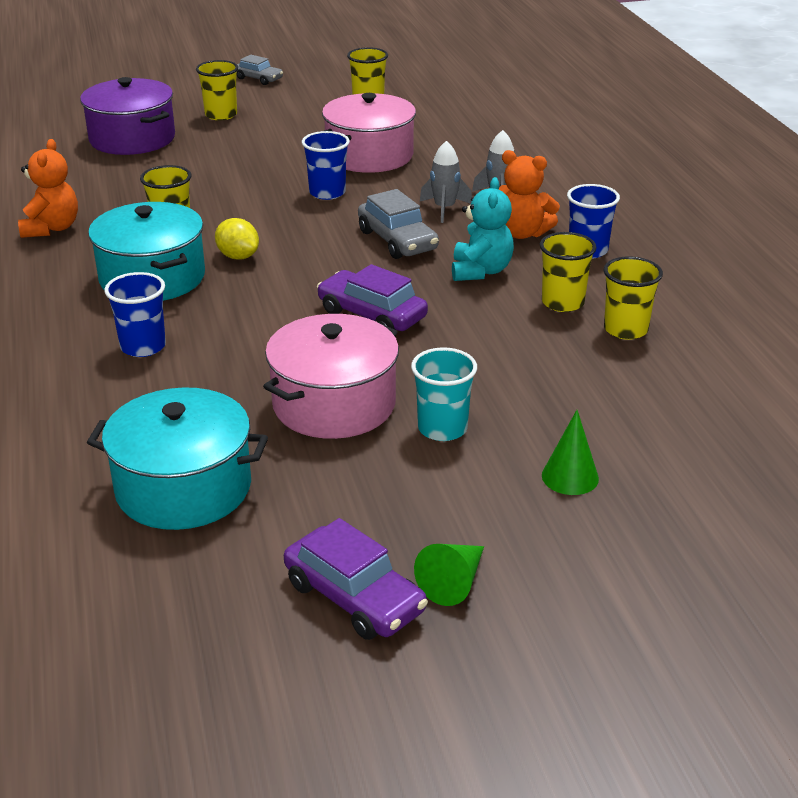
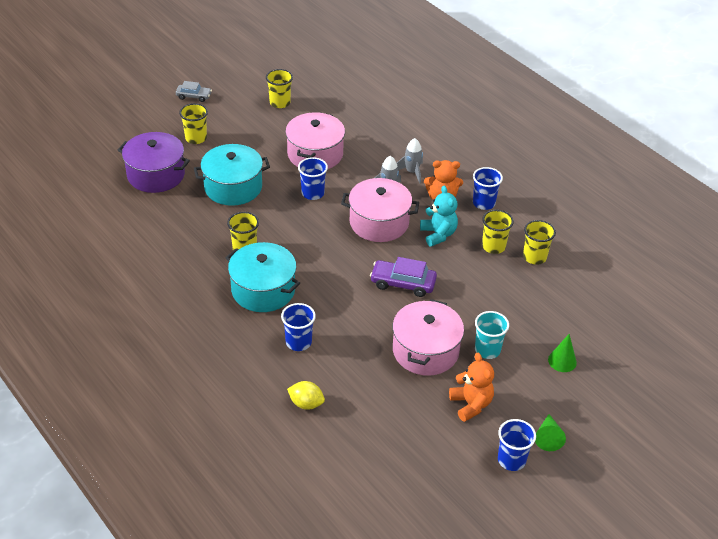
camera: 25 degrees left, 10 degrees up
orange teddy bear [18,139,78,238] -> orange teddy bear moved to [449,353,494,422]
turquoise pot [87,387,268,530] -> turquoise pot moved to [194,144,270,206]
yellow lemon [215,218,259,260] -> yellow lemon moved to [287,381,325,410]
purple car [284,518,428,640] -> blue cup [498,419,536,471]
grey car [358,189,439,259] -> pink pot [341,178,419,242]

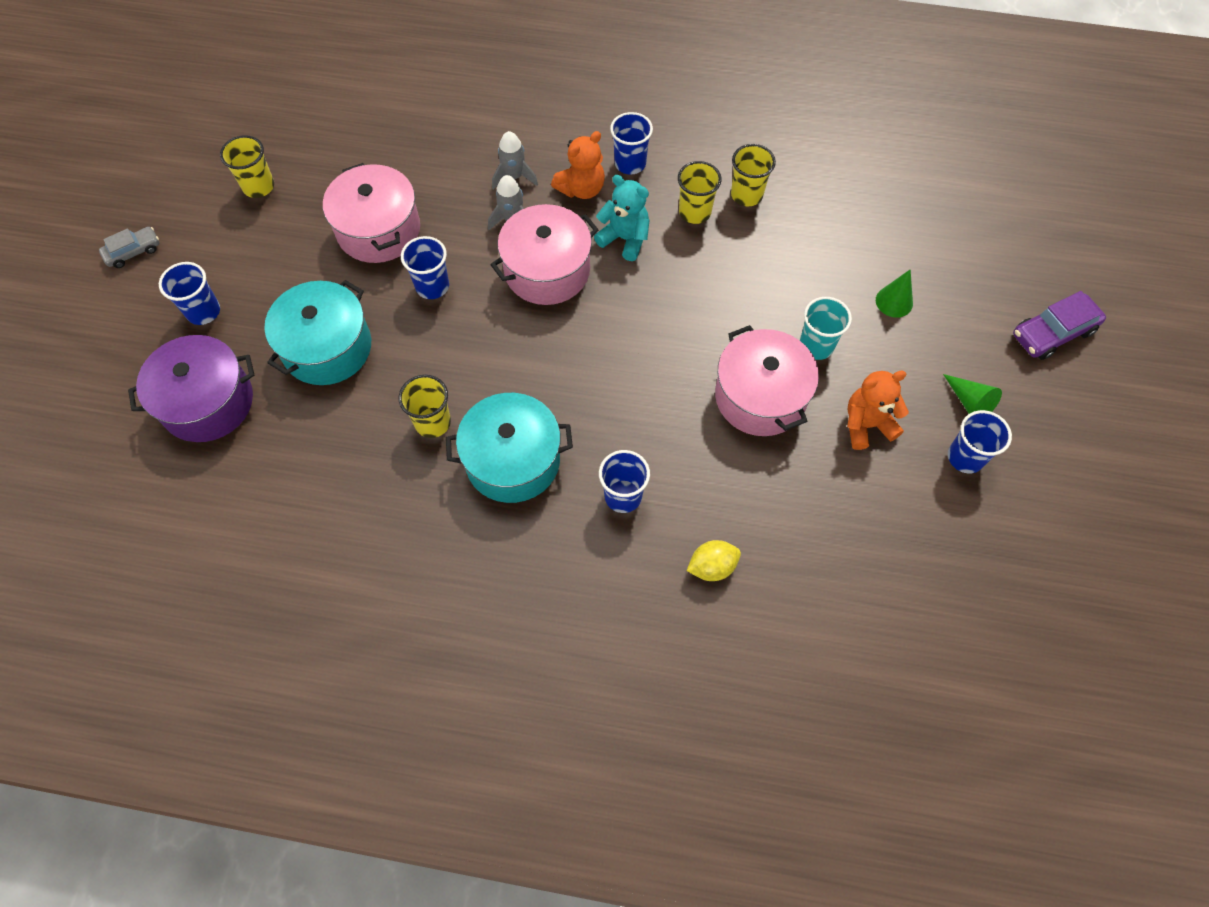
camera: 40 degrees left, 20 degrees up
yellow cup [179,103,208,144] -> blue cup [159,262,220,325]
purple car [370,257,437,297] -> purple car moved to [1013,291,1106,360]
orange teddy bear [449,353,494,422] -> orange teddy bear turned 45 degrees counterclockwise [847,371,909,450]

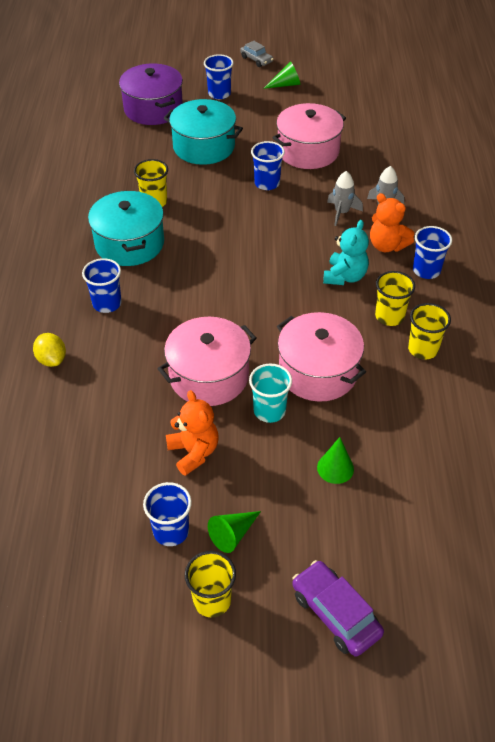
camera: 80 degrees right, 15 degrees down
yellow cup [220,135,274,198] -> yellow cup moved to [185,551,236,617]
pink pot [491,204,599,305] -> pink pot moved to [277,312,366,402]
none -> green cone [263,61,300,89]

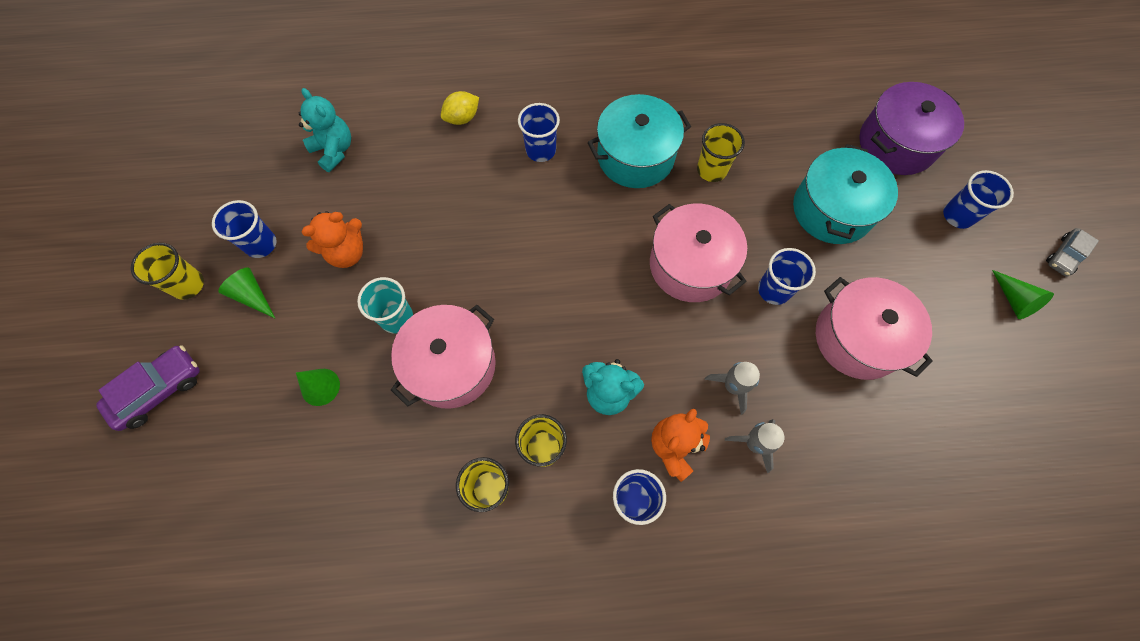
camera: 85 degrees right, 20 degrees up
pink pot [158,317,257,406] -> pink pot moved to [650,204,747,302]
none -> turquoise teddy bear [299,88,351,172]

